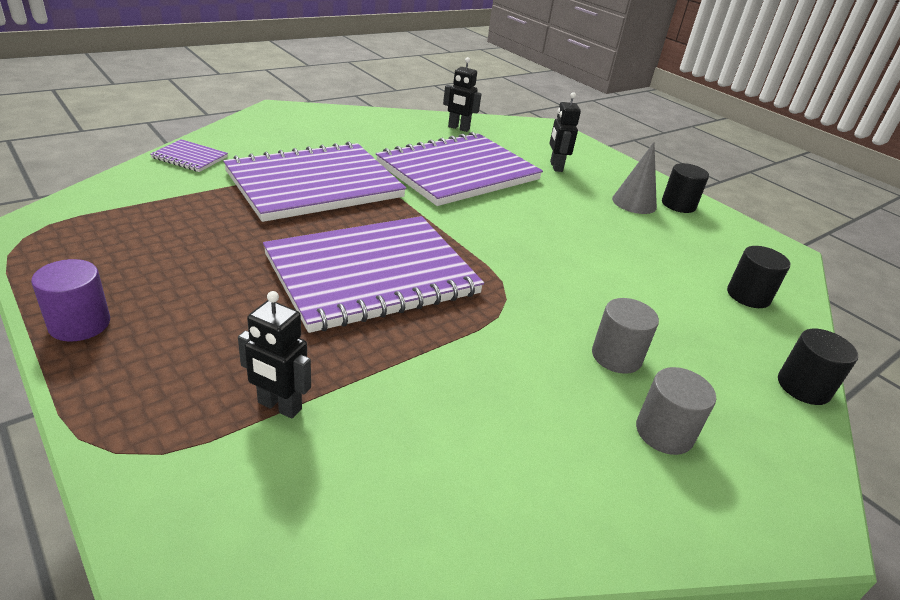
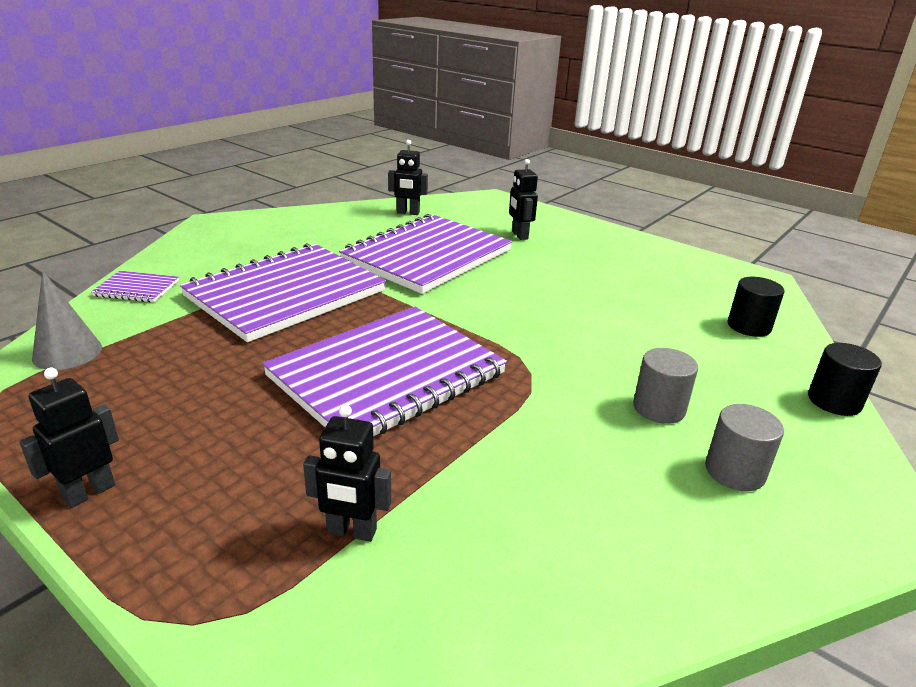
camera: 10 degrees left, 5 degrees down
purple cylinder [31,259,110,341] -> black robot [19,368,119,508]
grey cone [612,142,657,214] -> grey cone moved to [32,271,102,370]
black cylinder [662,163,709,213] -> none

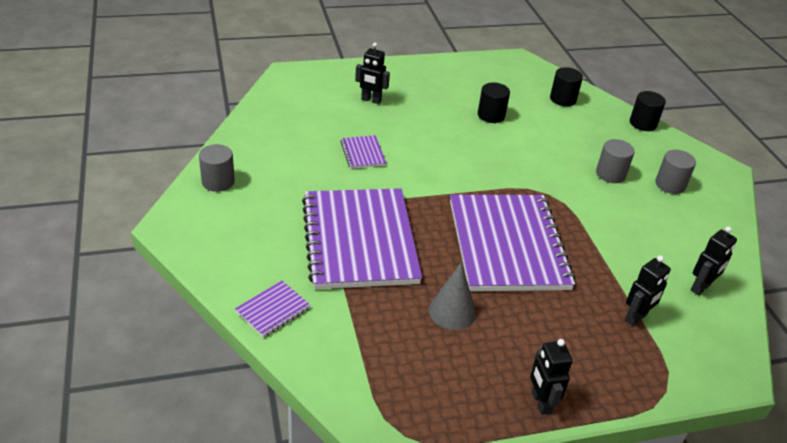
camera: 55 degrees left, 10 degrees up
grey cone [32,271,102,370] -> grey cone moved to [429,262,476,330]
purple notebook [339,214,512,294] -> purple notebook [340,135,386,169], size x0.40
black robot [388,140,428,215] -> black robot moved to [691,226,737,295]
none -> grey cylinder [199,144,235,192]
none -> black cylinder [478,82,510,123]

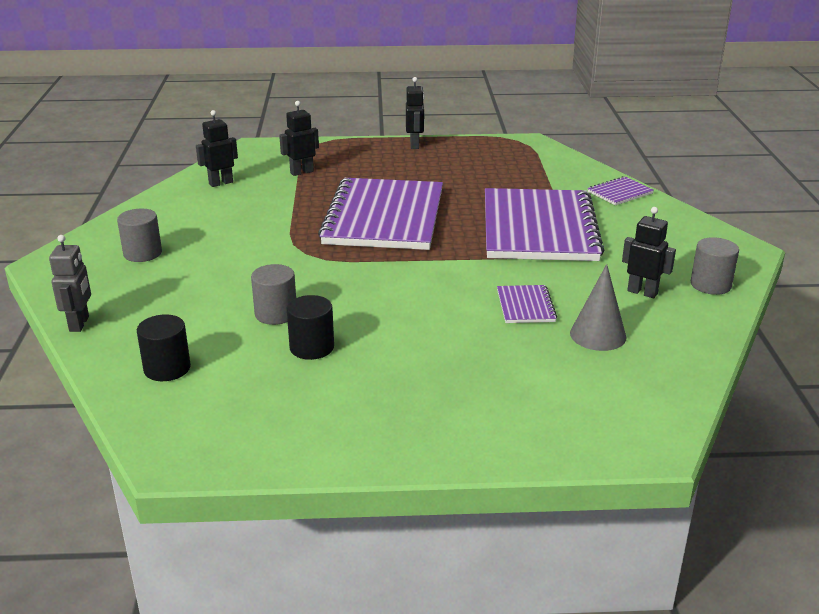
camera: 165 degrees left, 10 degrees down
black robot [355,43,390,104] -> black robot moved to [622,207,676,298]
grey cone [429,262,476,330] -> grey cone moved to [570,264,626,351]
grey cylinder [596,139,635,183] -> grey cylinder moved to [251,264,296,325]
black cylinder [630,91,666,131] -> grey robot [49,235,91,332]

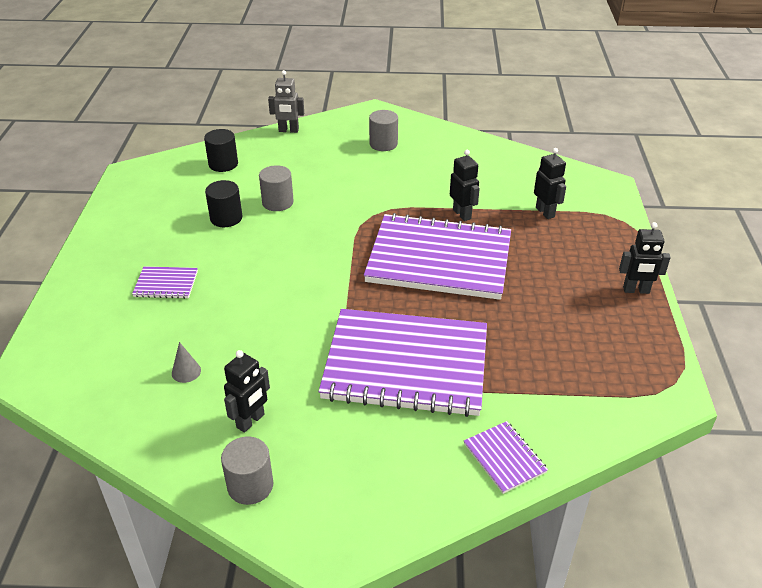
camera: 95 degrees right, 10 degrees up
black robot [196,110,238,187] -> black robot moved to [450,150,480,221]
purple notebook [497,285,557,323] -> purple notebook moved to [132,267,198,299]
grey cone [570,264,626,351] -> grey cone [172,342,201,383], size x0.57

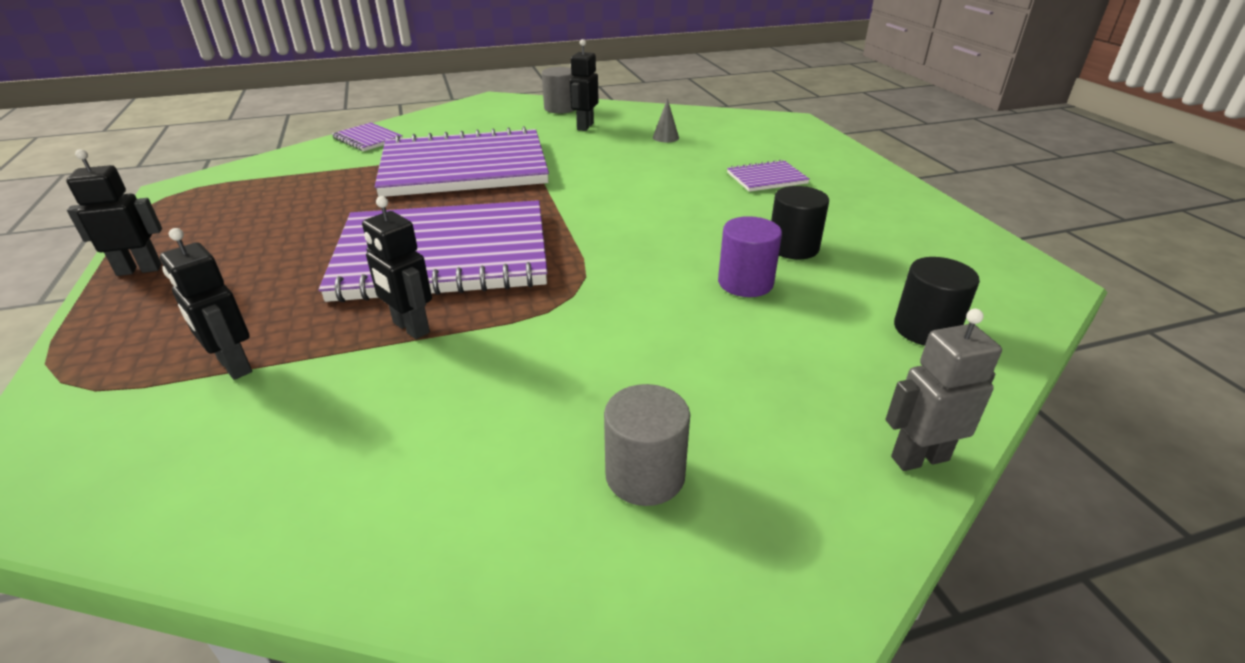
camera: 160 degrees right, 5 degrees down
grey cylinder [259,165,294,211] -> purple cylinder [718,216,782,297]

